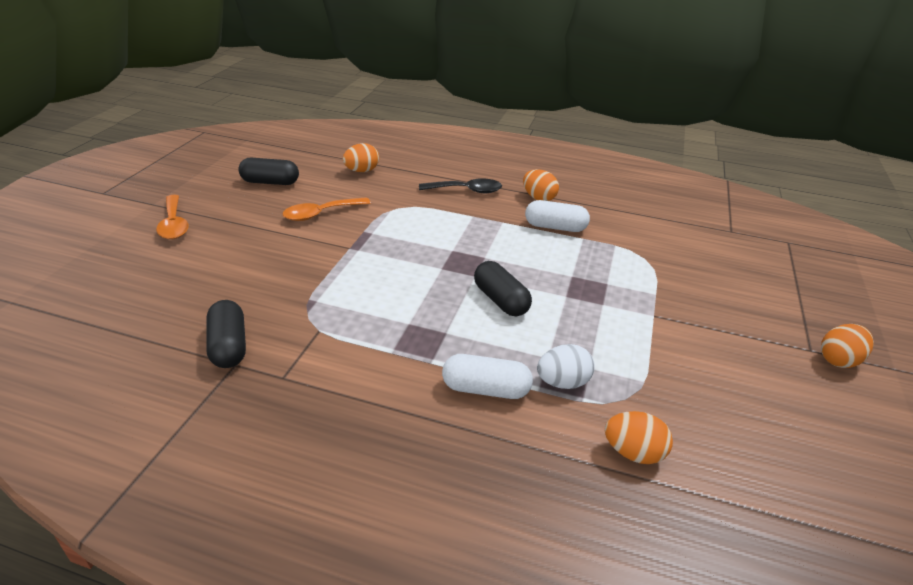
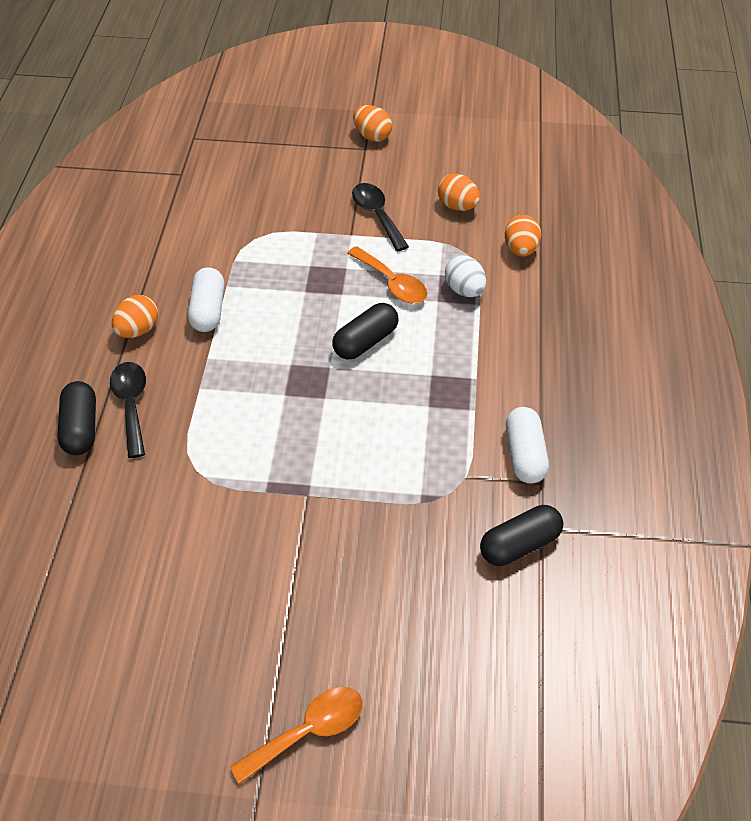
camera: 100 degrees left, 15 degrees up
black capsule [238,158,299,185] -> black capsule moved to [58,381,96,455]
orange spoon [282,197,371,221] -> orange spoon moved to [347,246,427,303]
orange egg [343,143,379,172] -> orange egg moved to [438,173,480,211]
white capsule [442,354,533,399] -> white capsule moved to [506,407,549,484]
none -> black spoon [352,183,409,251]

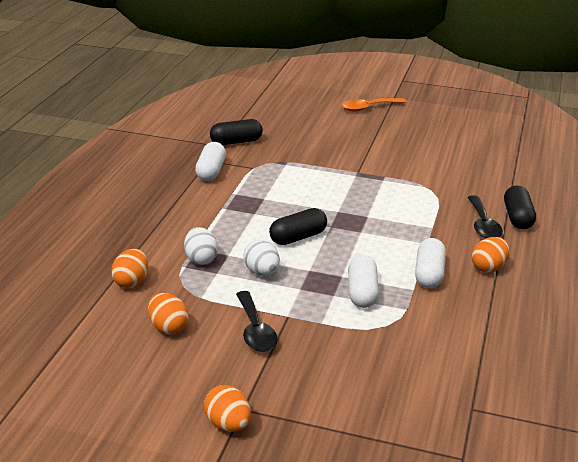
camera: 170 degrees left, 20 degrees down
orange spoon [347,246,427,303] -> white egg [244,240,280,276]
none -> white capsule [348,255,379,308]

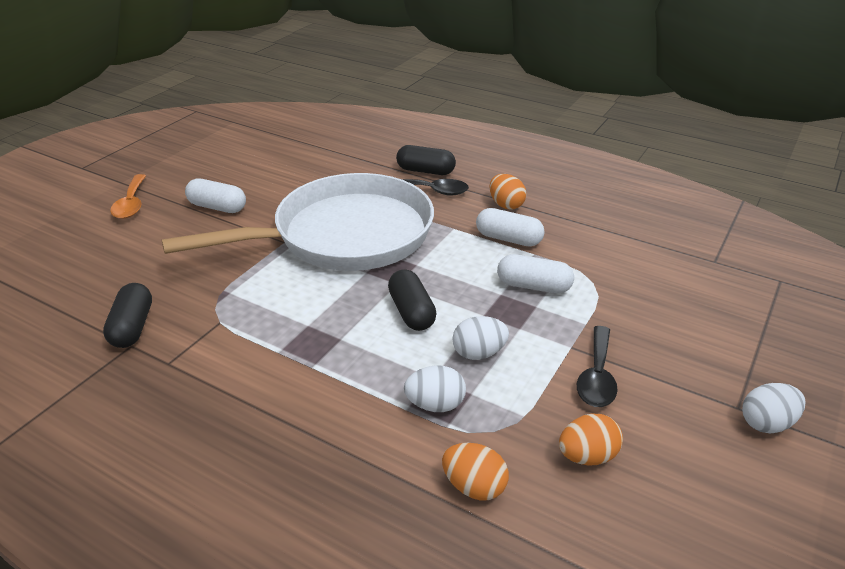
camera: 75 degrees left, 5 degrees up
white capsule [195,142,226,181] -> white capsule moved to [185,179,246,213]
orange egg [204,385,251,432] -> white egg [742,383,805,433]
black spoon [236,291,278,352] -> black spoon turned 105 degrees clockwise [577,326,618,407]
none -> white pan [162,173,434,271]

